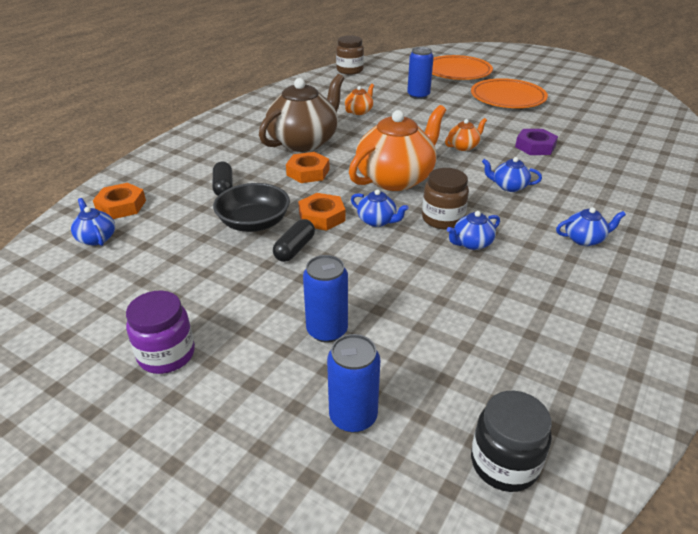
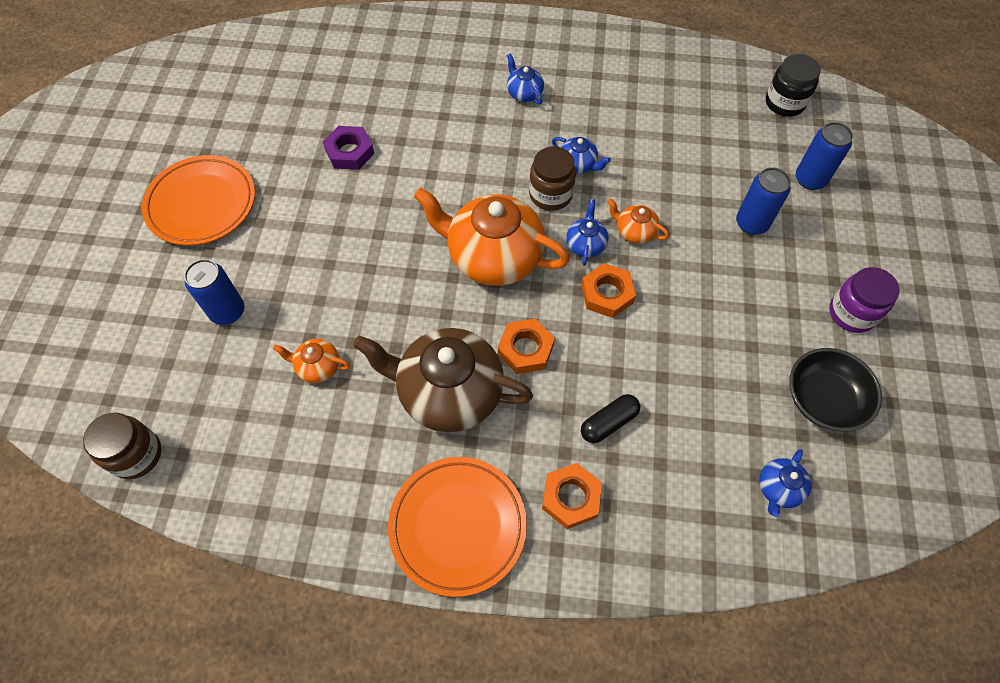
camera: 115 degrees left, 25 degrees up
orange nut [93,183,146,219] -> orange nut moved to [542,463,602,529]
black bowl [213,183,290,232] -> black bowl moved to [789,348,882,432]
black capsule [273,219,315,262] -> none
orange plate [432,55,493,80] -> orange plate moved to [388,457,527,597]
orange teapot [445,118,487,151] -> orange teapot moved to [607,198,669,244]
blue teapot [482,157,542,192] -> none

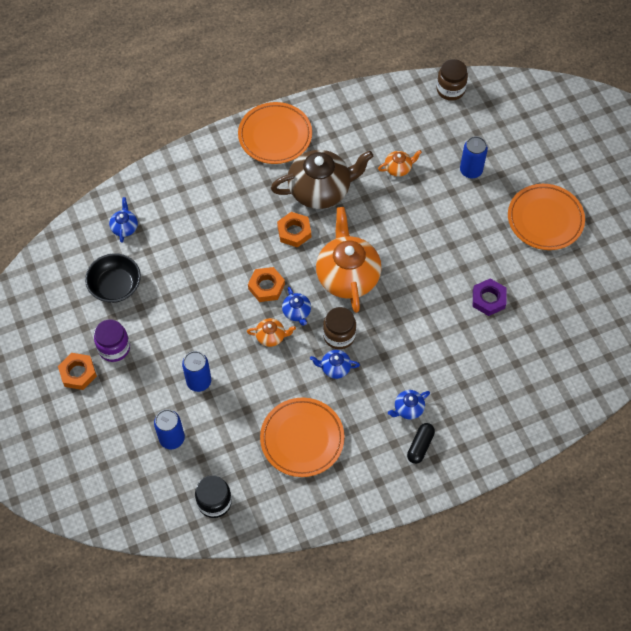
camera: 150 degrees right, 0 degrees up
orange teapot [414,188,570,286] -> orange teapot turned 90 degrees counterclockwise [316,207,382,313]
blue teapot [507,53,544,104] -> blue teapot turned 120 degrees clockwise [388,390,430,419]
orange nut [542,463,602,529] -> orange nut moved to [58,353,97,390]
black capsule [581,394,640,443] -> black capsule moved to [407,423,435,464]
none -> orange plate [260,398,344,477]

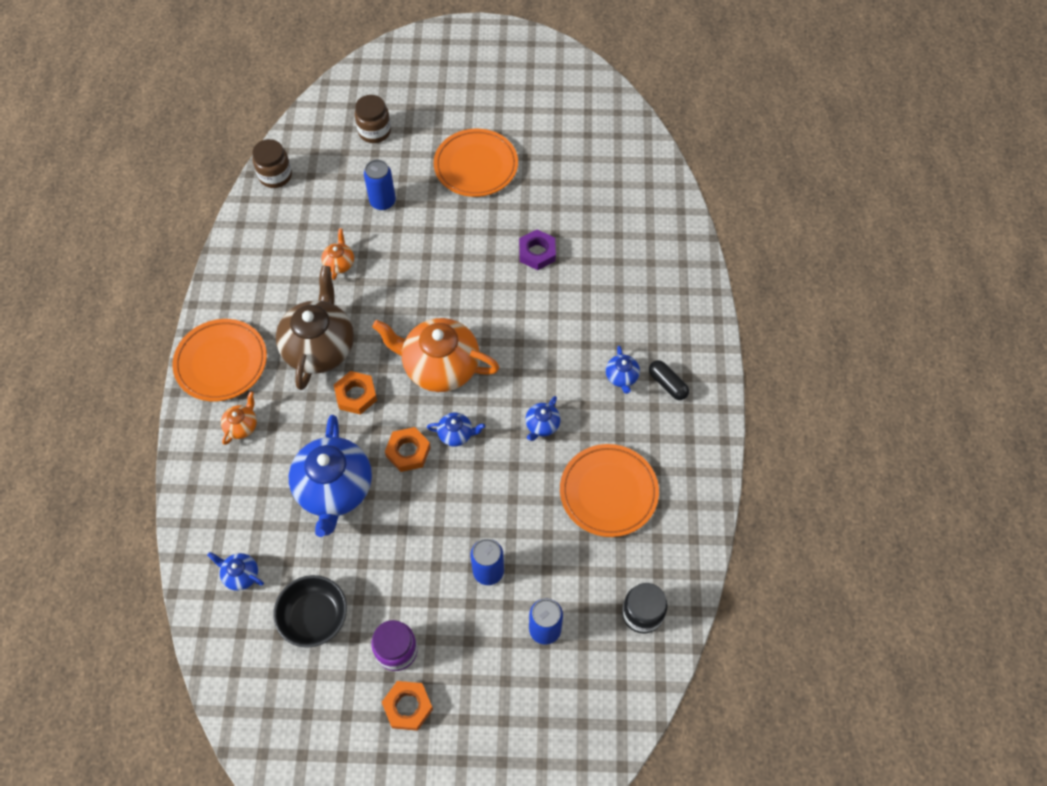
camera: 65 degrees left, 0 degrees up
orange teapot [247,318,296,347] -> orange teapot moved to [221,391,257,445]
brown jar [323,307,356,349] -> brown jar moved to [355,95,391,143]
none -> blue teapot [289,415,372,537]

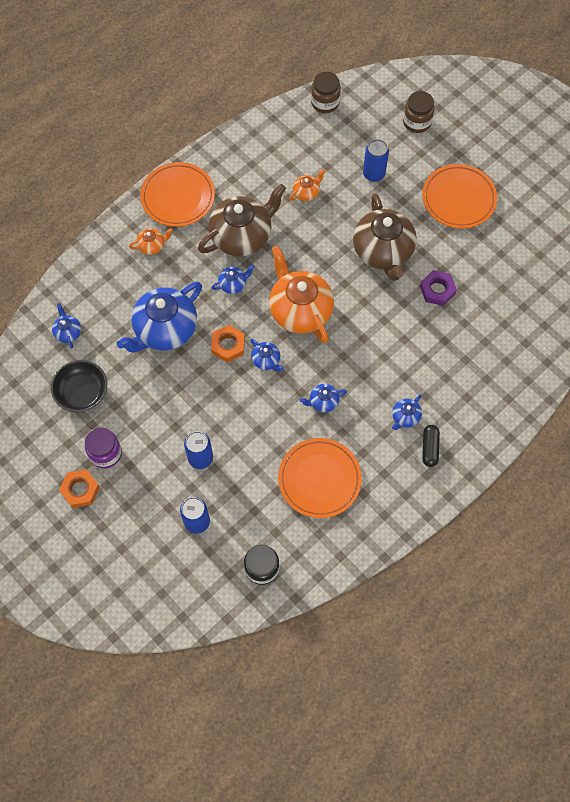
camera: 45 degrees right, 5 degrees up
orange nut [334,371,377,415] -> blue teapot [212,265,255,294]
none -> brown teapot [353,193,417,281]

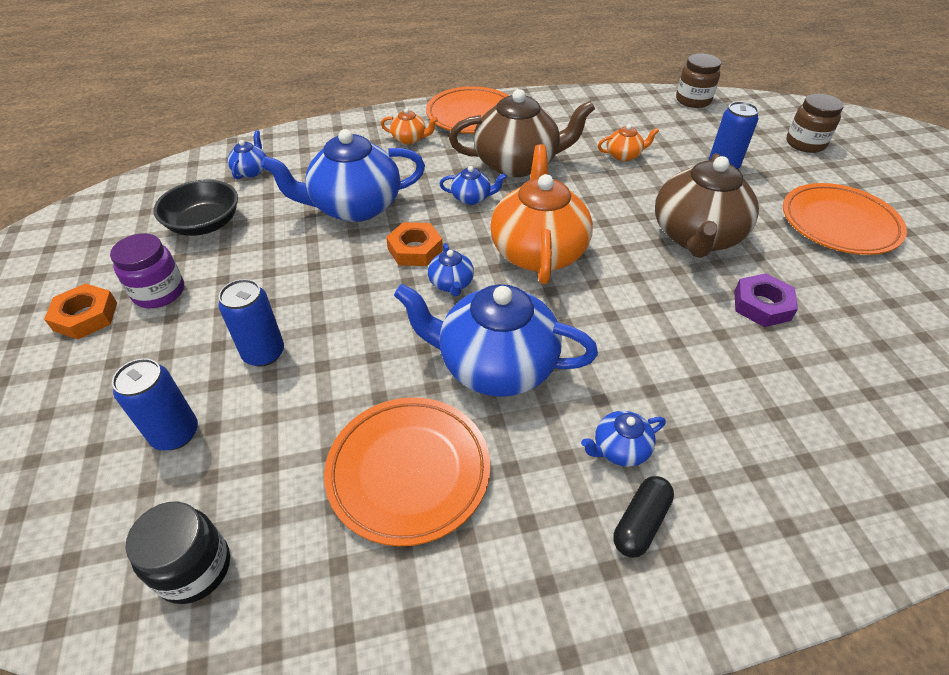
camera: 30 degrees right, 20 degrees down
blue teapot [299,384,347,412] -> blue teapot [394,284,598,397], size x2.25

